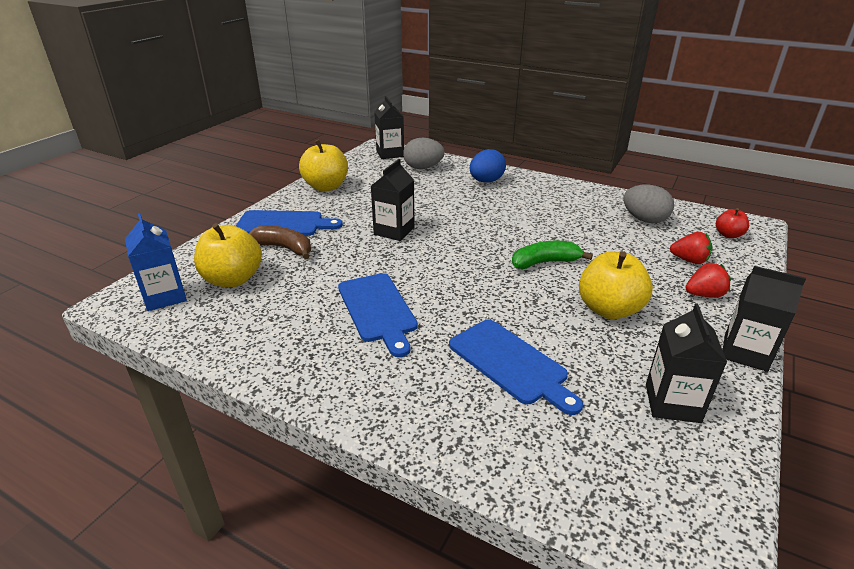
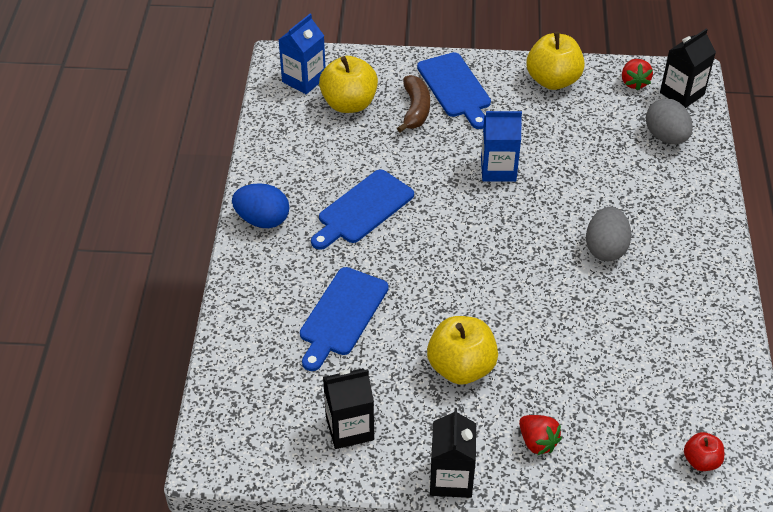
camera: 65 degrees right, 15 degrees up
black carton [371,159,415,241] -> blue carton [481,111,522,182]
blue egg [470,149,506,183] -> blue egg moved to [232,183,289,228]
green banana [512,241,593,269] -> none
grey egg [623,184,674,223] -> grey egg moved to [586,207,632,261]
red strawberry [670,232,712,264] -> red strawberry moved to [622,59,653,91]

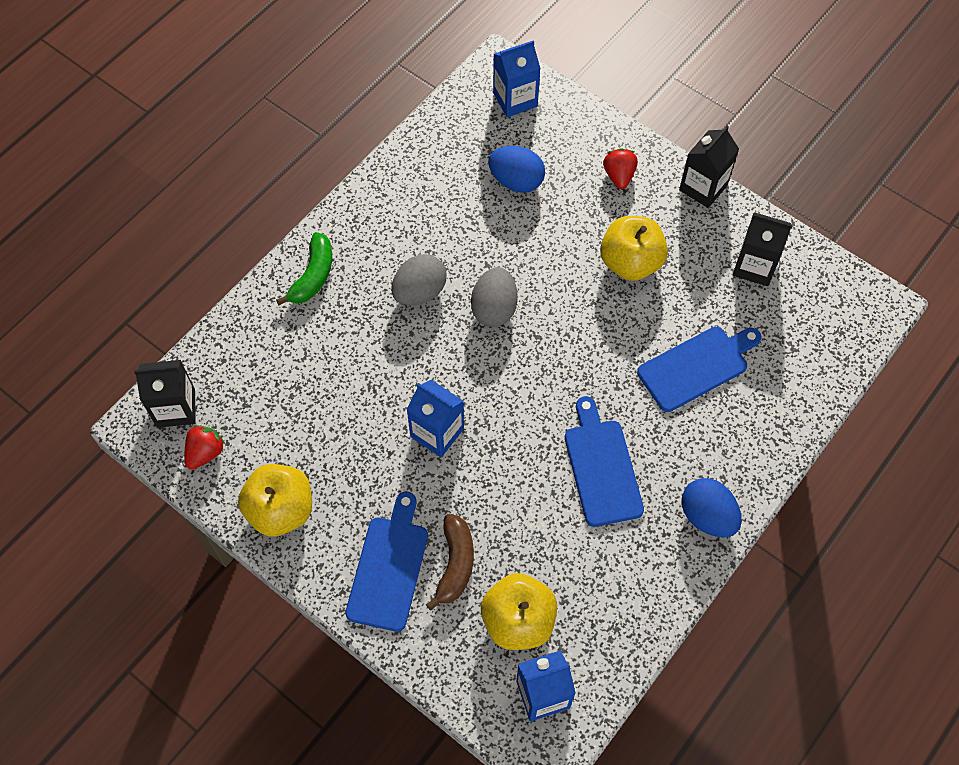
camera: 145 degrees left, 15 degrees up
blue cutting board [311,169,414,250] -> blue cutting board turned 90 degrees counterclockwise [565,396,644,527]
brown banana [397,75,430,133] -> brown banana turned 150 degrees clockwise [426,514,474,611]
grey egg [646,98,693,144] -> grey egg moved to [471,267,518,327]
red apple [684,432,724,471] -> blue carton [493,40,540,117]
none -> green banana [276,232,332,305]
none -> blue egg [488,146,545,193]

